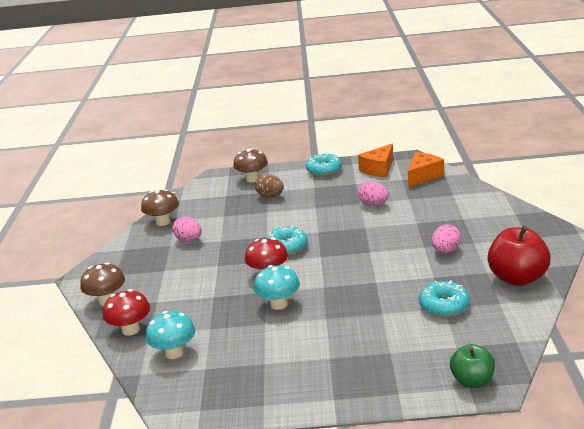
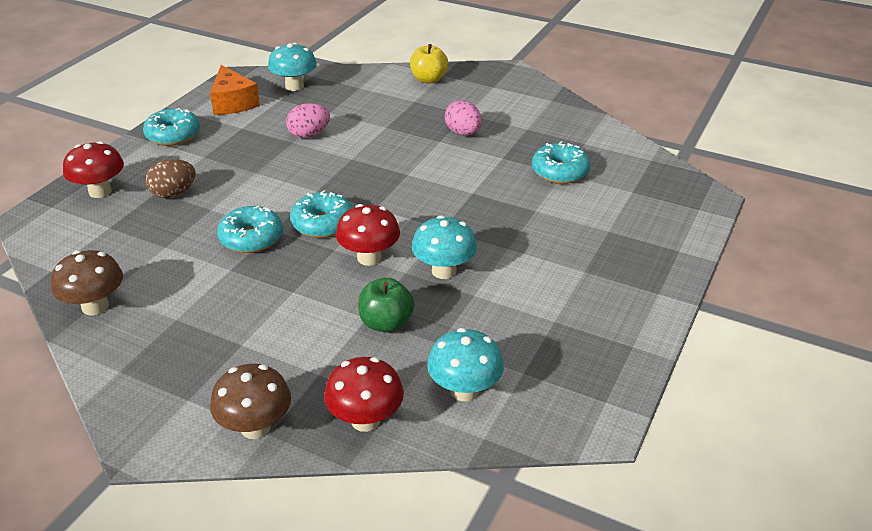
camera: 65 degrees left, 10 degrees up
pink egg [173,216,202,242] -> none
brown mushroom [233,148,268,182] -> red mushroom [63,141,124,198]
orange cheese [408,152,444,187] -> turquoise mushroom [268,43,317,91]
green apple [450,344,495,388] -> green apple moved to [358,278,414,333]
red apple [487,226,551,286] -> none
none -> turquoise donut [217,206,283,253]
none -> yellow apple [410,44,448,83]

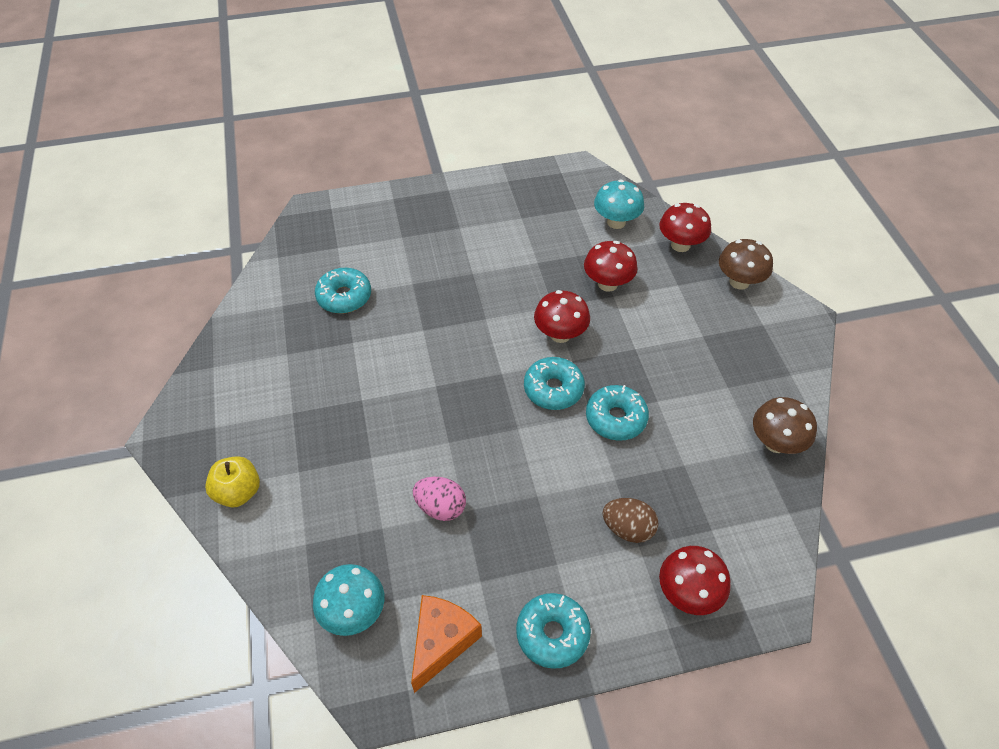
camera: 130 degrees left, 15 degrees up
green apple [358,278,414,333] -> red mushroom [584,241,638,292]
turquoise mushroom [412,215,477,279] -> none
pink egg [445,100,482,135] -> none

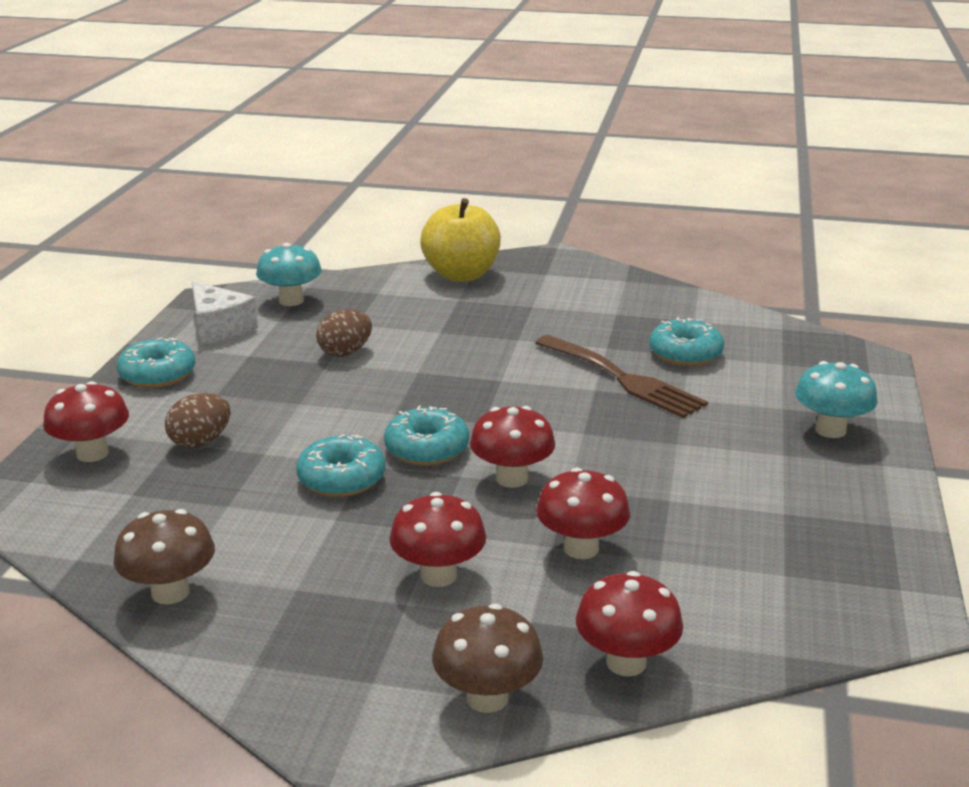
camera: 115 degrees right, 25 degrees down
yellow apple [205,456,260,507] -> yellow apple [420,198,501,282], size x1.61
orange cheese [411,595,482,693] -> white cheese [192,281,258,345]
pink egg [413,477,466,521] -> brown egg [316,309,372,357]
turquoise mushroom [594,180,644,229] -> turquoise mushroom moved to [795,361,877,438]
none -> red mushroom [389,492,486,587]
none -> brown fork [535,335,708,418]

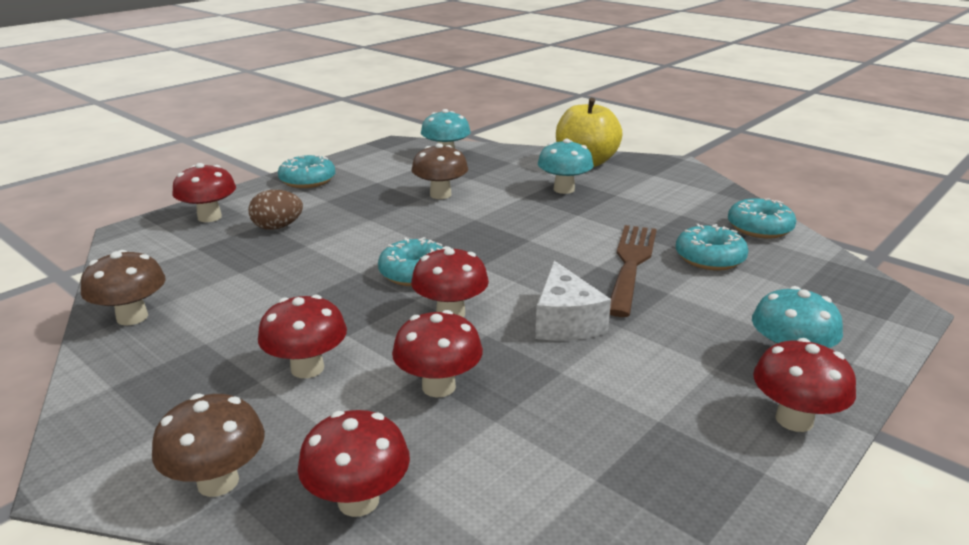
camera: 30 degrees right, 0 degrees up
white cheese [192,281,258,345] -> white cheese moved to [535,261,611,341]
turquoise donut [296,434,385,497] -> turquoise donut moved to [728,198,796,238]
brown egg [316,309,372,357] -> brown mushroom [411,143,468,199]
brown fork [535,335,708,418] -> brown fork turned 150 degrees counterclockwise [610,225,657,317]
none -> turquoise mushroom [538,139,594,194]
none -> red mushroom [753,338,856,432]

